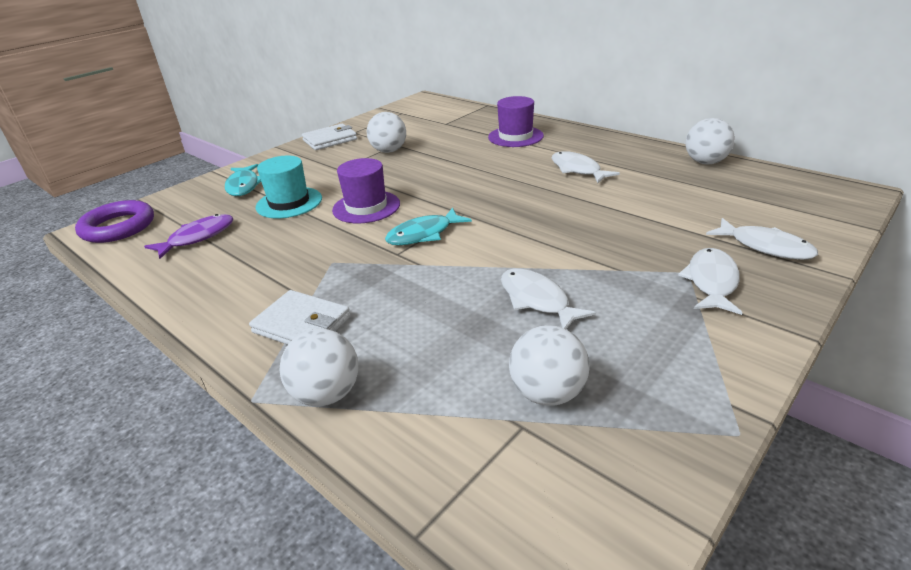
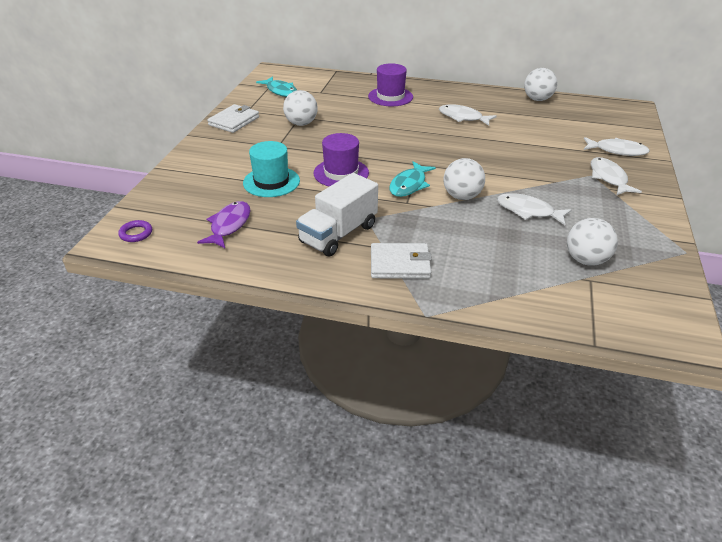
camera: 30 degrees left, 5 degrees up
purple ring [75,200,154,243] -> purple ring [118,220,152,242], size x0.49
turquoise fish [225,164,261,196] -> turquoise fish moved to [256,76,297,97]
white ball [279,329,359,406] -> white ball moved to [443,158,485,200]
none -> white truck [296,173,378,256]

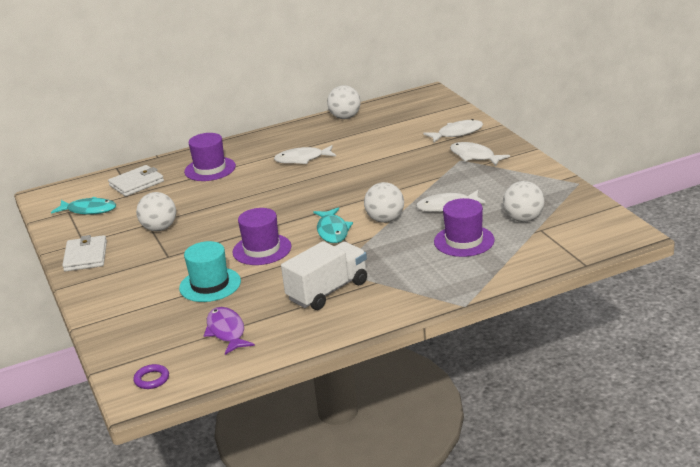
camera: 35 degrees left, 10 degrees down
white truck [296,173,378,256] -> white truck turned 135 degrees counterclockwise [281,241,367,310]
white wallet [371,243,432,279] -> white wallet moved to [108,165,164,197]
none -> purple hat [434,198,495,257]

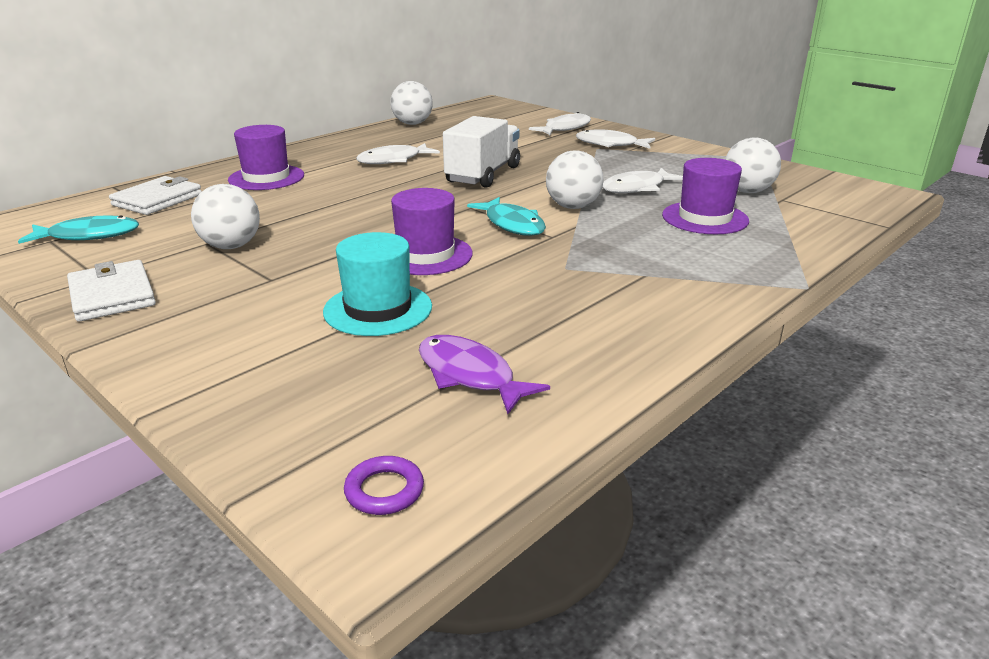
camera: 25 degrees left, 0 degrees up
white truck [281,241,367,310] -> white truck moved to [443,116,520,188]

